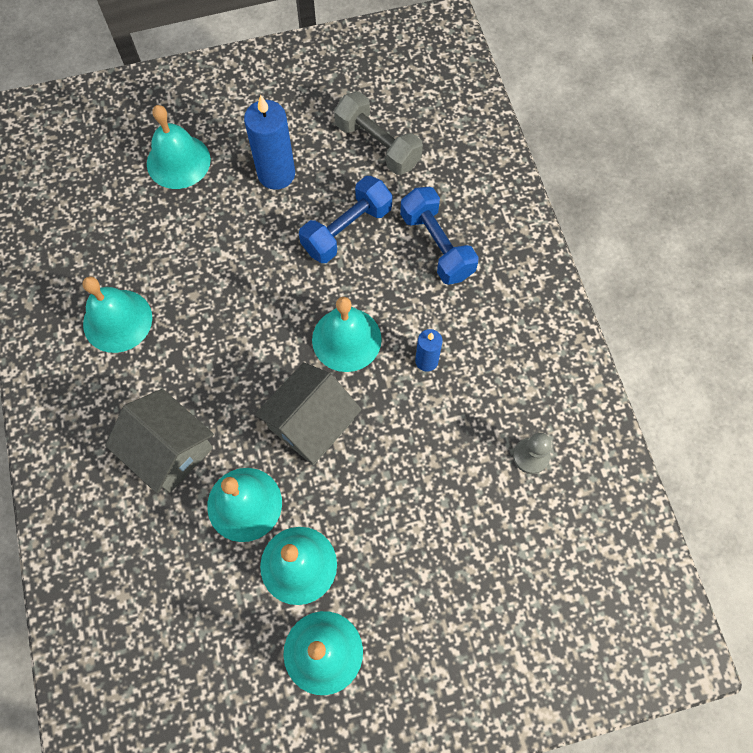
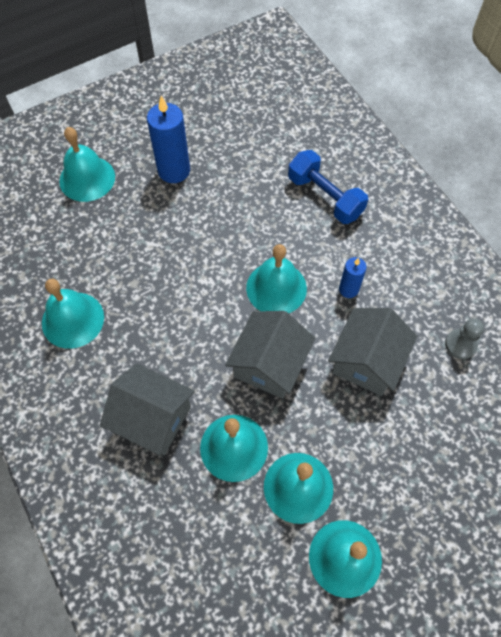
camera: 15 degrees left, 5 degrees down
blue dumbbell [299,176,392,263] -> none
grey dumbbell [334,92,423,175] -> none
none -> grey house [328,308,417,396]

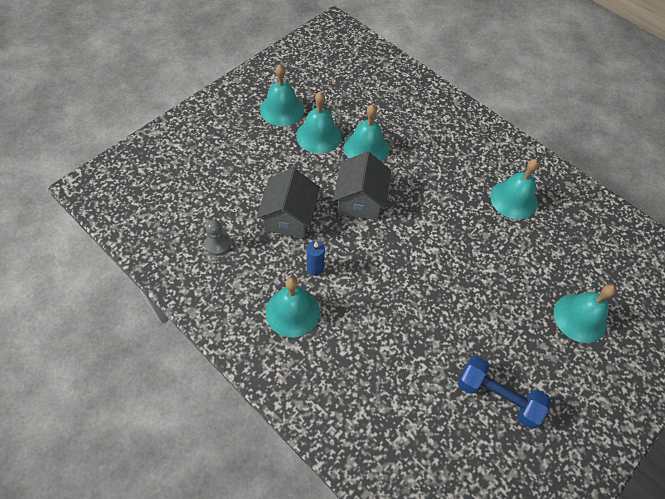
camera: 160 degrees right, 5 degrees down
grey house [100,364,195,455] -> none
blue candle [147,96,190,183] -> none
turquoise bell [246,244,307,313] -> turquoise bell moved to [266,277,320,337]
blue dumbbell [288,150,368,224] -> blue dumbbell moved to [457,356,551,429]

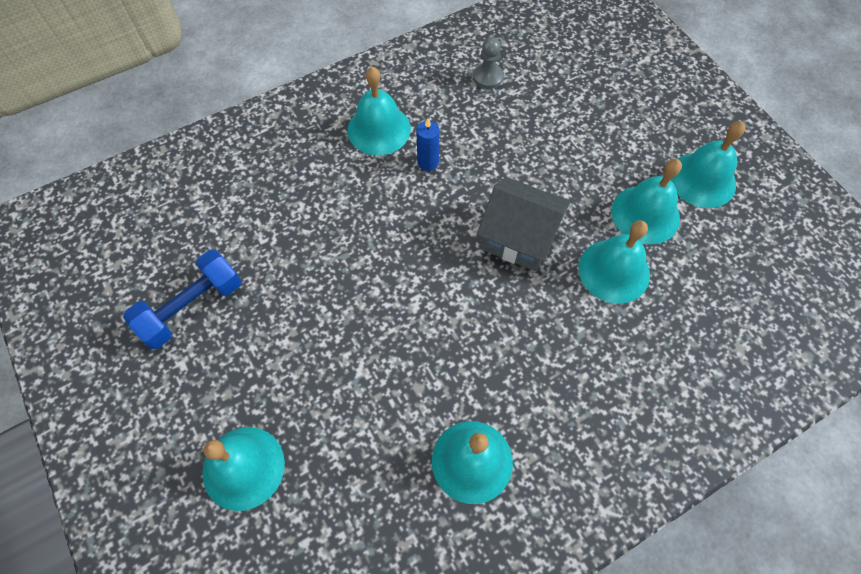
camera: 110 degrees right, 5 degrees up
grey house [257,168,320,238] -> none

